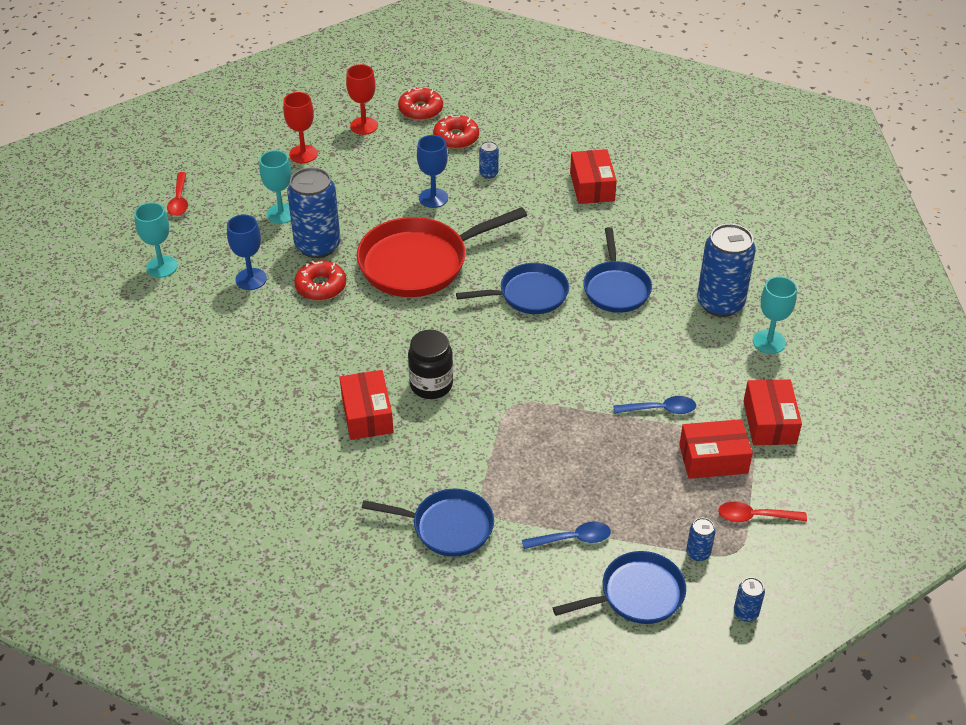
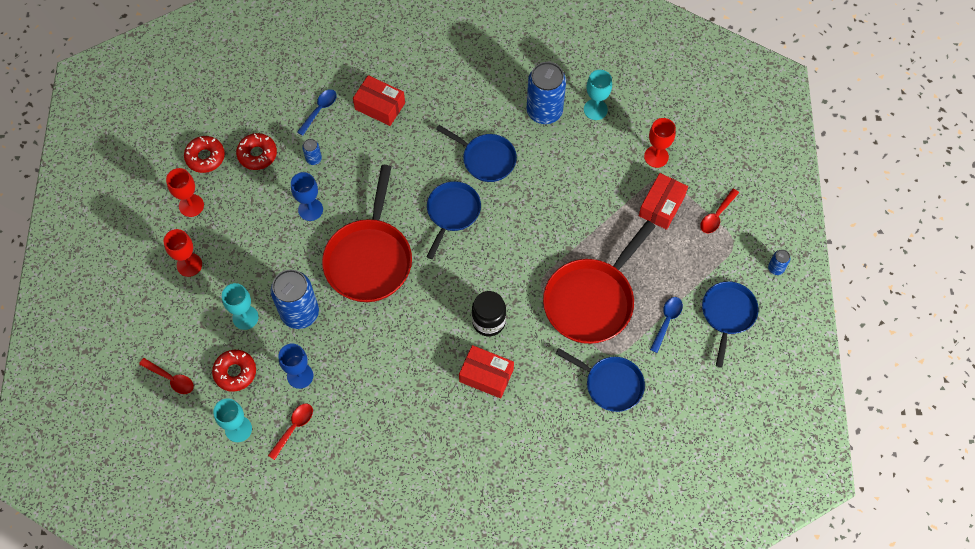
camera: 55 degrees left, 20 degrees up
red donut [294,260,346,301] -> red donut moved to [212,350,256,392]
blue pan [362,488,494,557] -> blue pan turned 75 degrees clockwise [556,348,645,412]
blue spoon [613,396,696,414] -> blue spoon moved to [297,89,337,136]
blue can [686,518,716,561] -> none
red box [743,379,802,445] -> red goblet [644,118,676,168]
none -> red spoon [268,404,313,460]
none -> red pan [543,220,656,344]

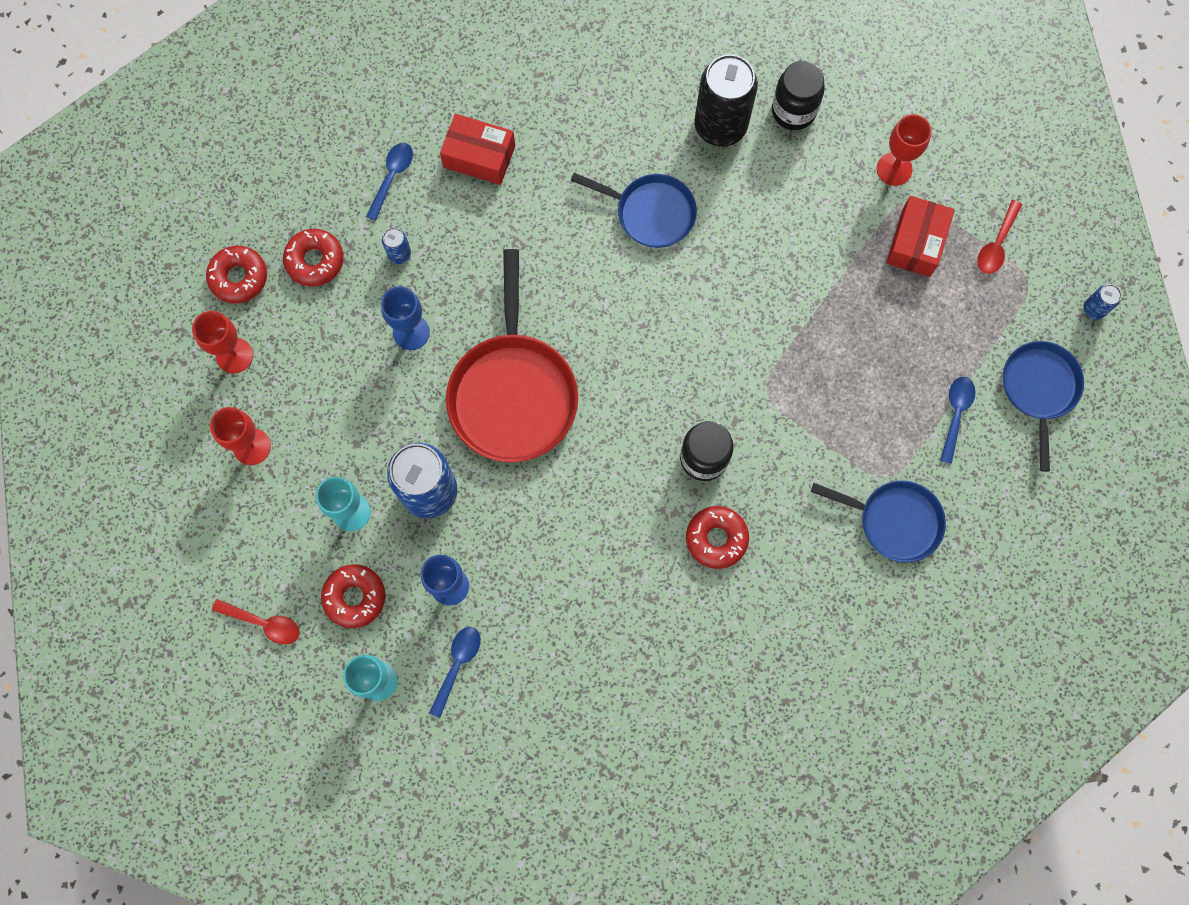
camera: 10 degrees left, 10 degrees up
red spoon [268,404,313,460] -> blue spoon [429,627,481,718]
blue pan [427,181,481,259] -> none
red box [459,345,514,399] -> red donut [686,506,749,569]
blue can [527,62,566,124] -> black can [694,54,758,147]
red pan [543,220,656,344] -> none
turquoise goblet [584,70,612,120] -> black jar [772,61,825,130]

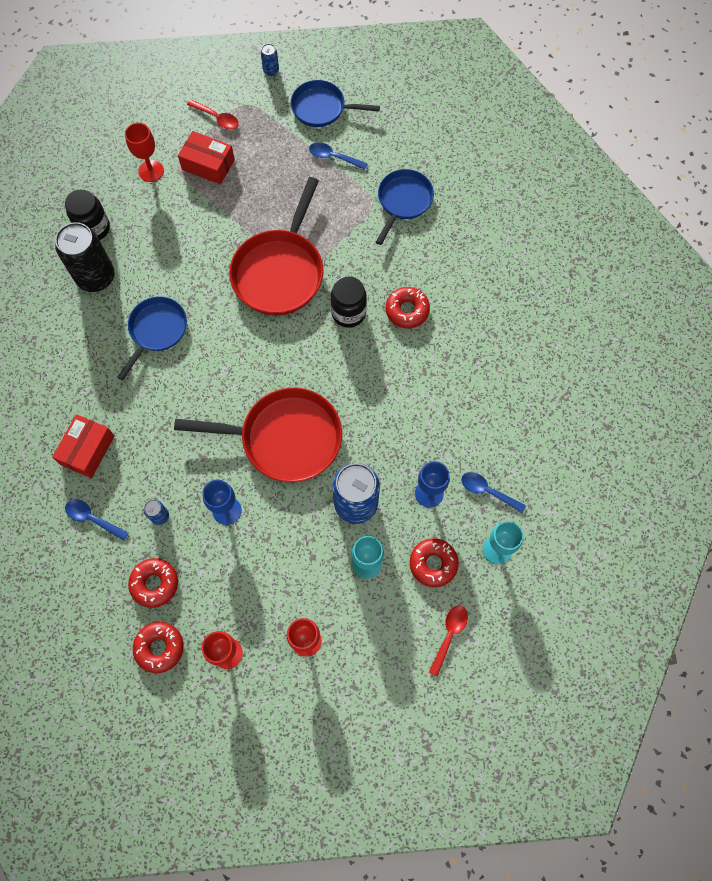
camera: 85 degrees left, 5 degrees down
none -> red pan [229,177,324,315]

